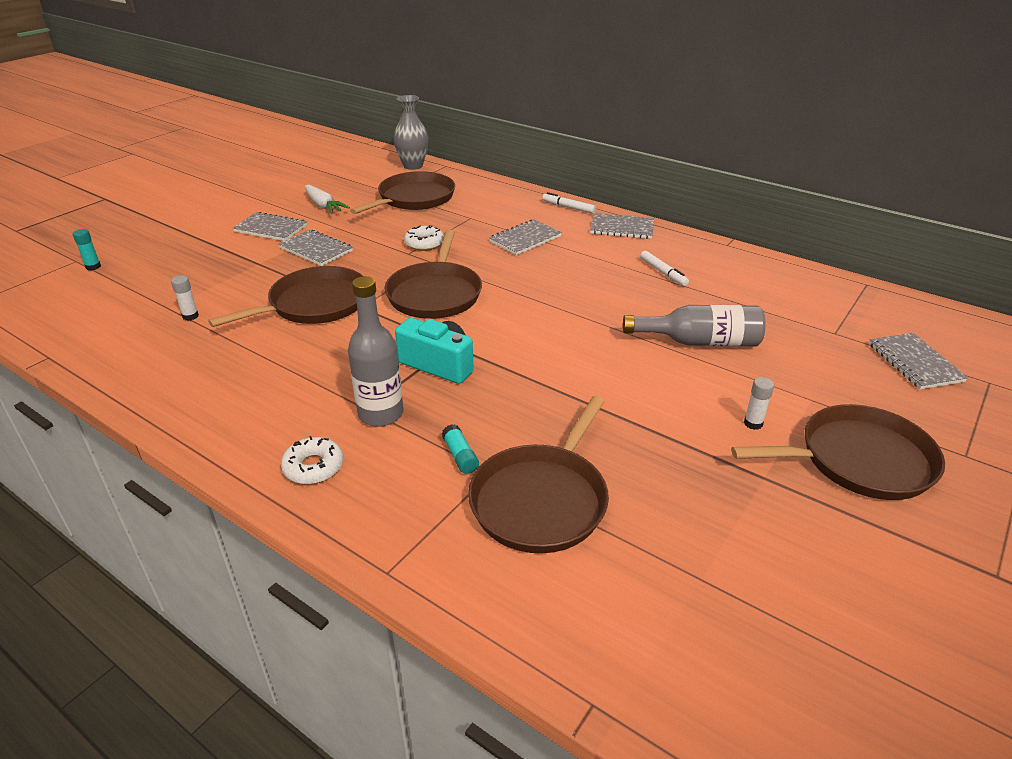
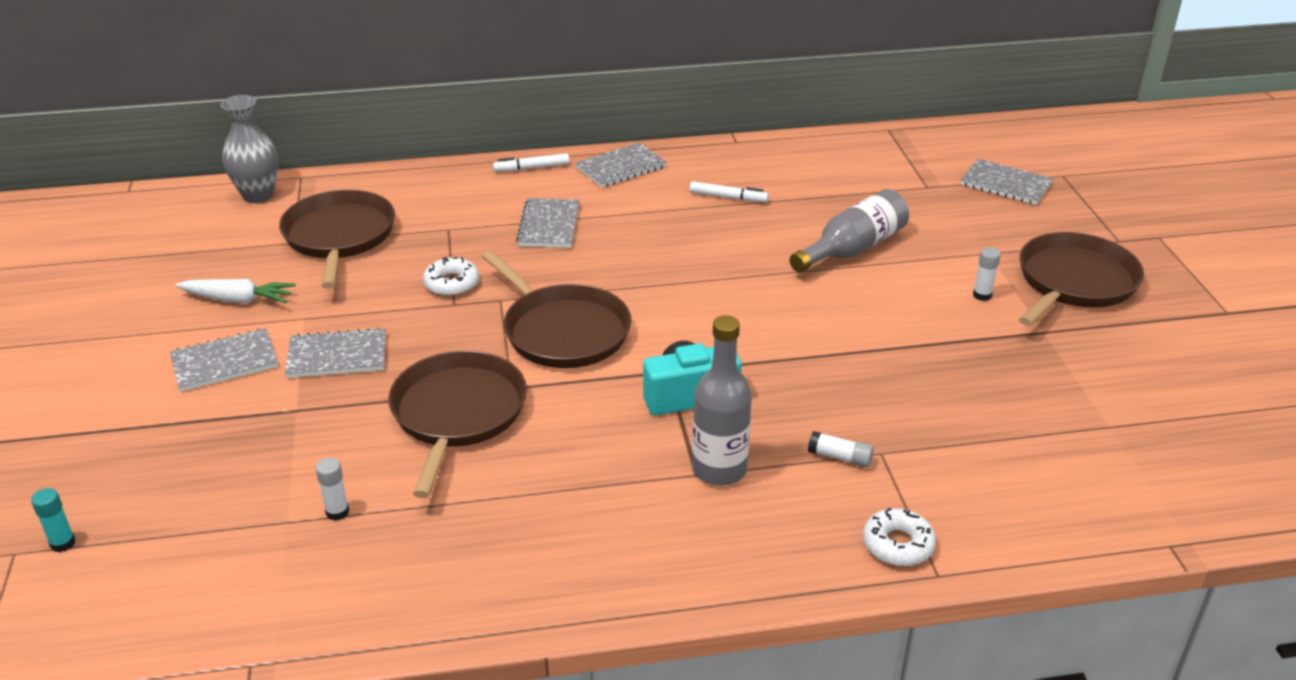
camera: 45 degrees left, 0 degrees up
white donut [281,436,343,484] -> white donut moved to [863,508,936,566]
turquoise glue stick [442,424,479,474] -> white glue stick [808,431,874,468]
brown pan [468,396,609,553] -> none

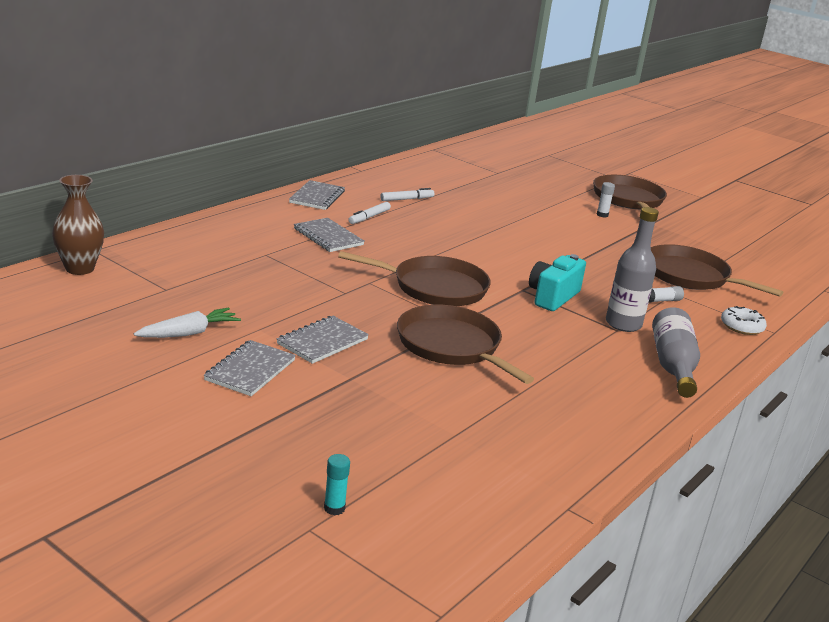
camera: 45 degrees left, 10 degrees down
grey vase [221,95,279,203] -> brown vase [52,175,104,275]
brown pan [279,189,395,289] -> brown pan moved to [651,244,783,297]
white glue stick [316,458,349,521] -> none
white donut [423,257,479,296] -> none
white marker [493,153,570,172] -> white marker moved to [348,202,391,224]
grey bottle [790,189,909,272] -> grey bottle moved to [652,307,700,398]
grey notebook [961,159,1053,205] -> none

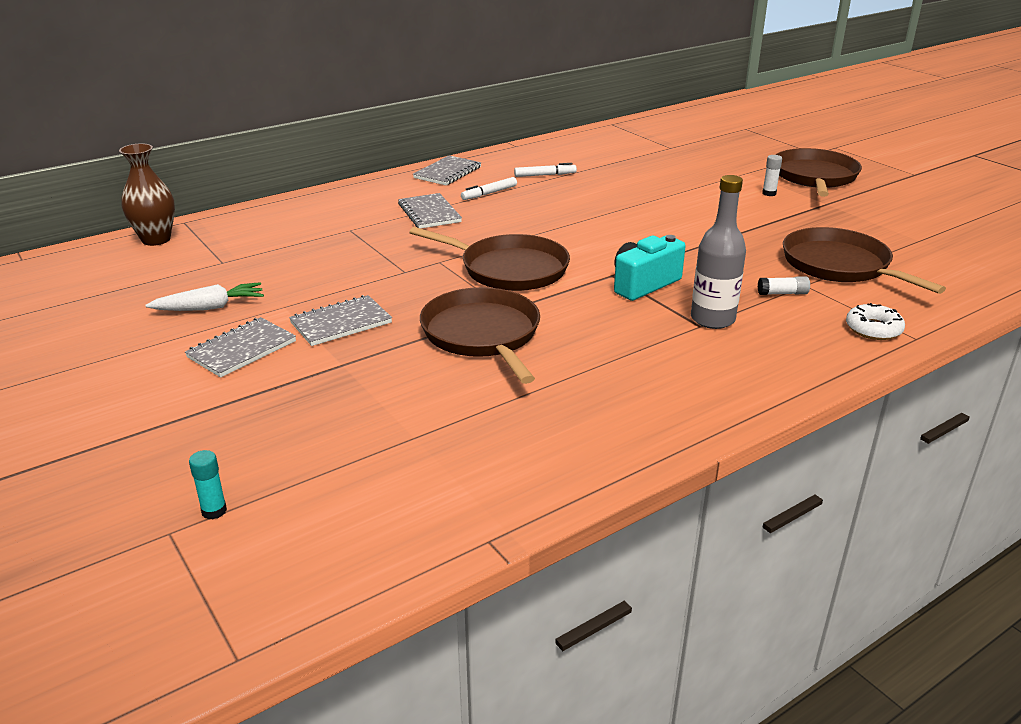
camera: 20 degrees right, 5 degrees up
grey bottle [652,307,700,398] -> none

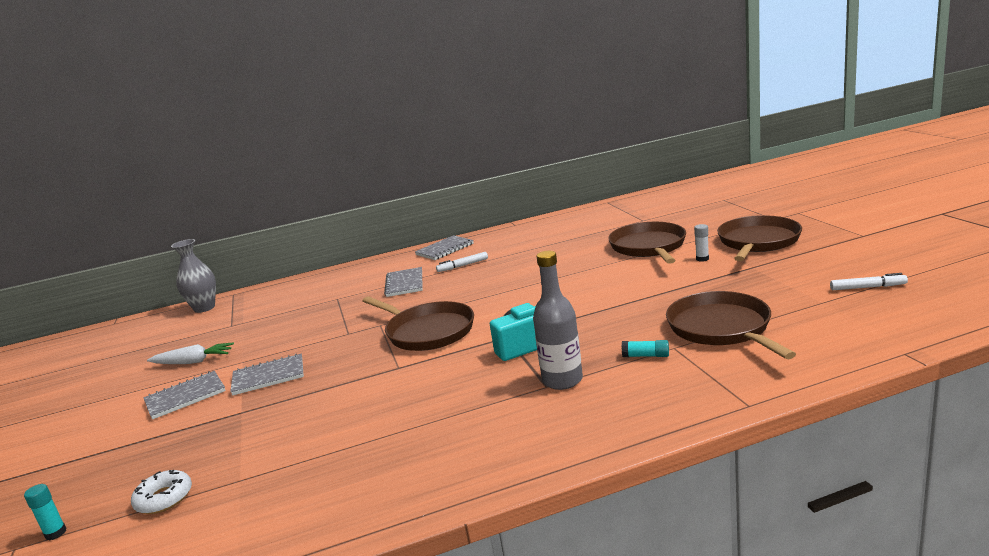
camera: 20 degrees right, 10 degrees down
brown vase [119,143,175,246] -> grey vase [171,239,216,313]
brown pan [420,287,540,384] -> brown pan moved to [608,222,686,264]
white marker [514,163,577,177] -> white marker moved to [830,273,908,290]
white glue stick [758,276,810,295] -> turquoise glue stick [622,340,669,357]
white donut [846,303,905,340] -> white donut moved to [131,470,192,514]

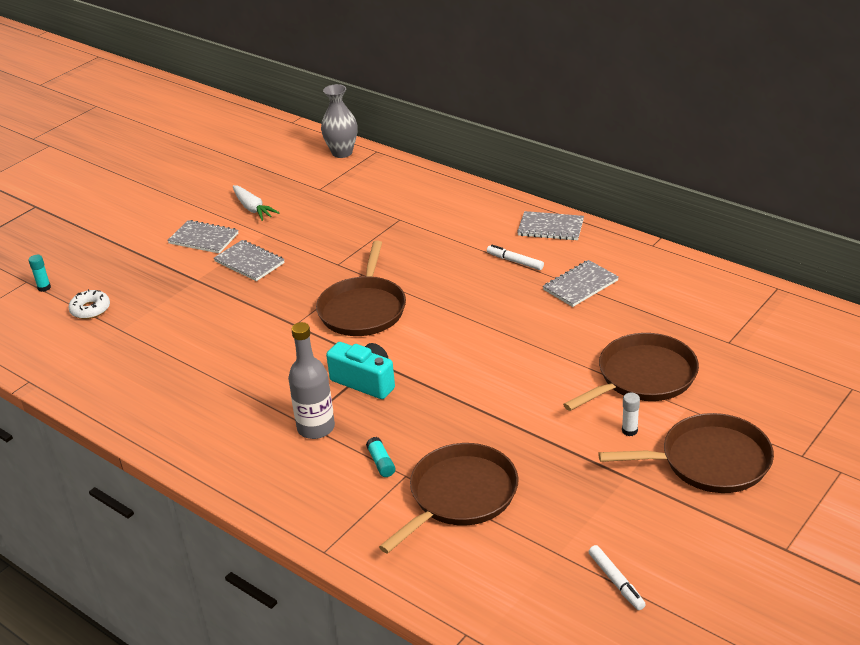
camera: 55 degrees right, 15 degrees up
grey notebook [384,267,423,297] -> grey notebook moved to [543,260,619,307]

